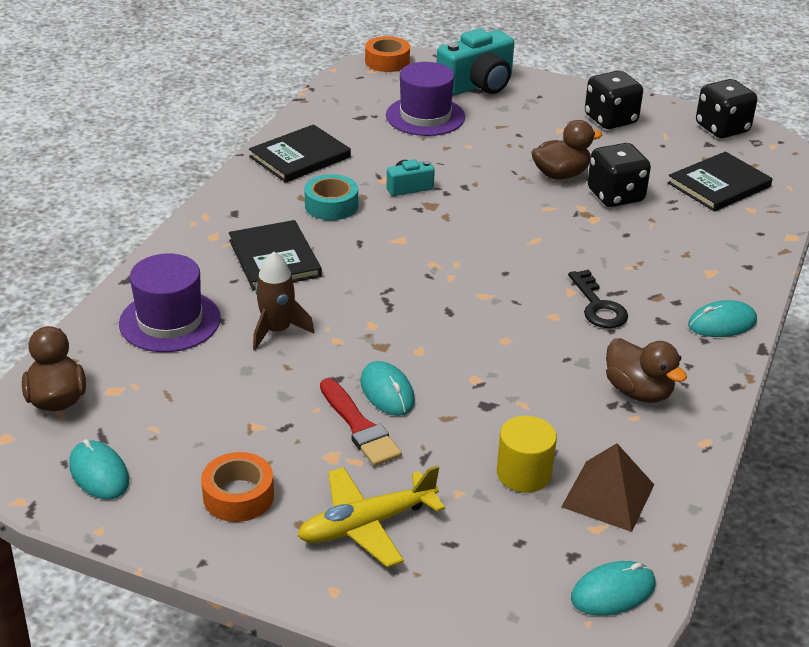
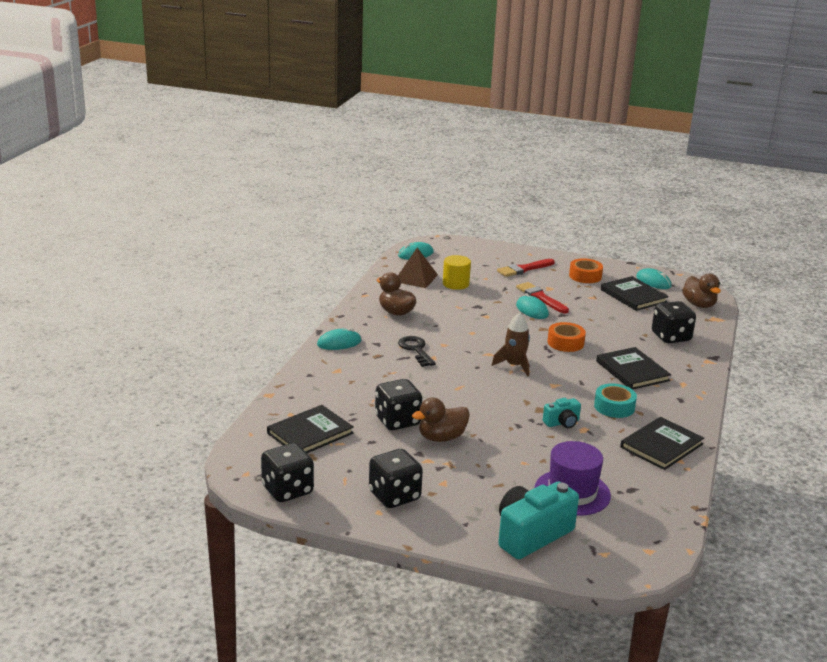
camera: 175 degrees right, 10 degrees down
purple hat [119,253,221,352] -> black dice [652,301,696,343]
brown rocket [253,252,314,350] -> brown rocket moved to [492,312,530,376]
yellow plane [298,465,445,568] -> red brush [497,259,555,277]
orange tape [365,36,410,72] -> orange tape moved to [548,322,586,352]
none -> black book [601,276,668,311]

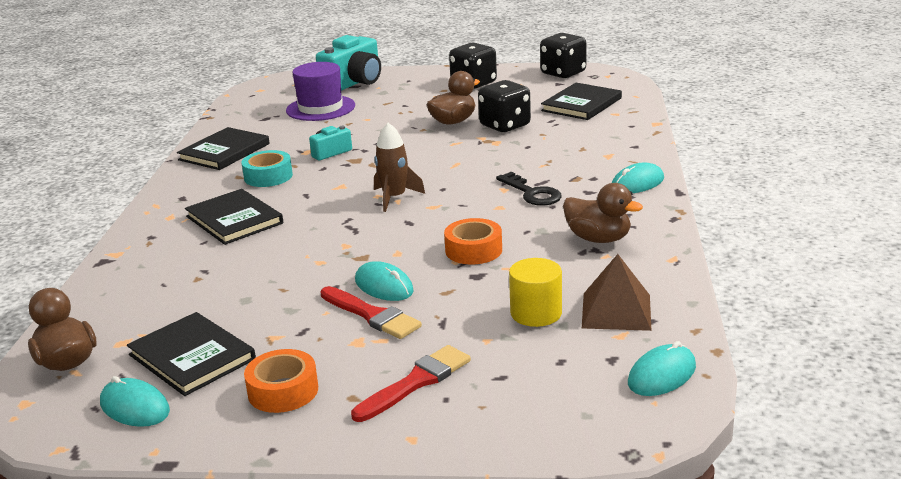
camera: 170 degrees right, 0 degrees up
orange tape [548,322,586,352] -> orange tape moved to [444,218,502,265]
black dice [652,301,696,343] -> none

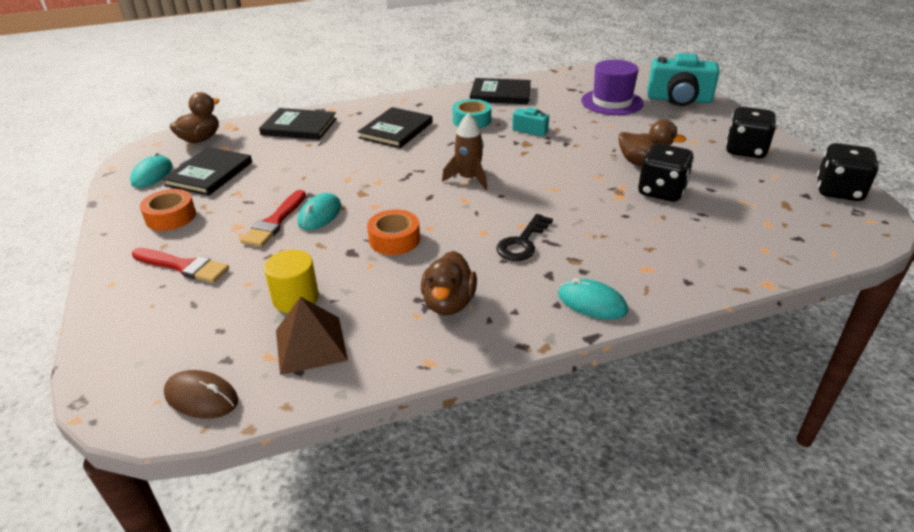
camera: 65 degrees right, 10 degrees up
black book [541,83,622,120] -> black book moved to [259,108,337,140]
turquoise mouse [628,341,696,396] -> brown mouse [164,370,238,418]

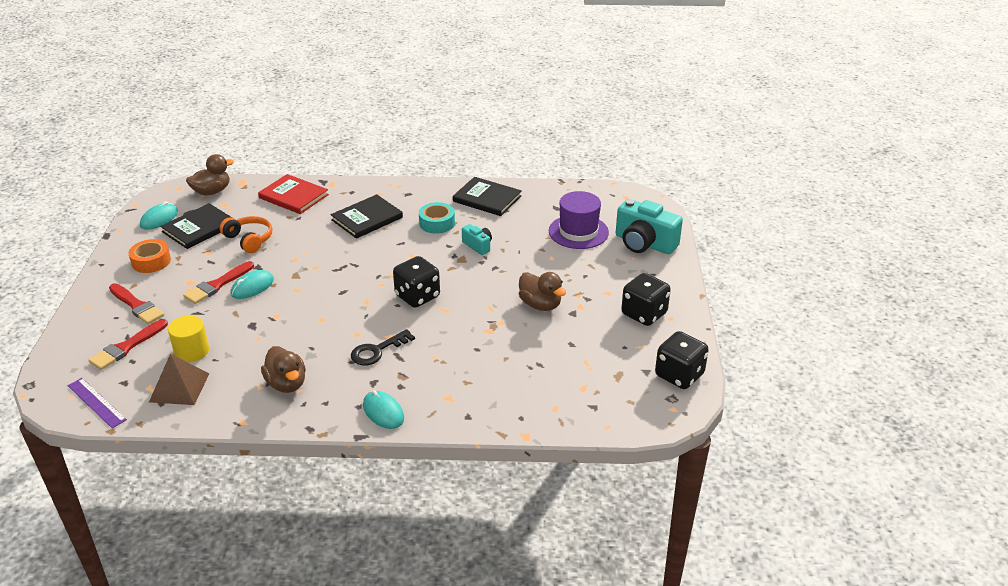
camera: 20 degrees right, 0 degrees up
brown mouse [164,370,238,418] -> purple ruler [67,378,127,428]
black book [259,108,337,140] -> red book [258,174,329,214]
orange tape [367,209,420,255] -> none
brown duck [421,251,477,315] -> brown duck turned 60 degrees counterclockwise [261,346,306,393]
brown rocket [442,113,487,190] -> none
black dice [638,143,694,202] -> black dice moved to [393,256,440,308]
none -> red brush [88,319,168,370]
none -> orange headphones [220,216,272,253]

